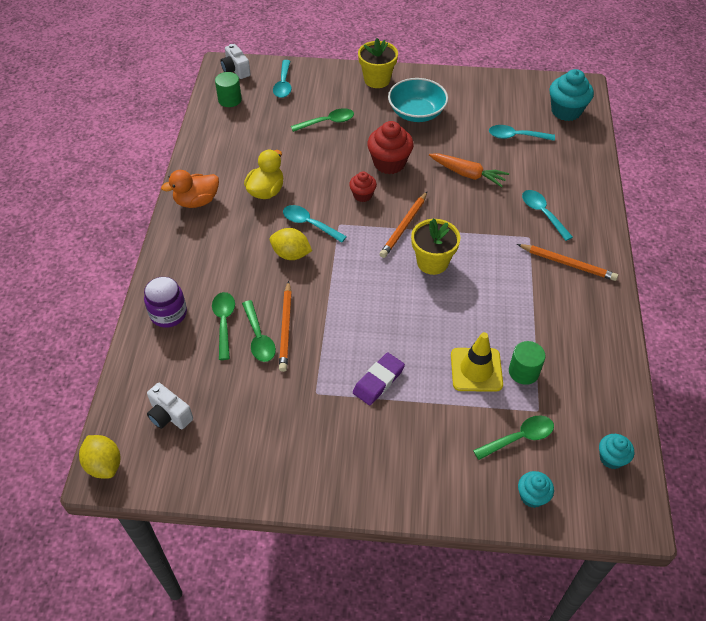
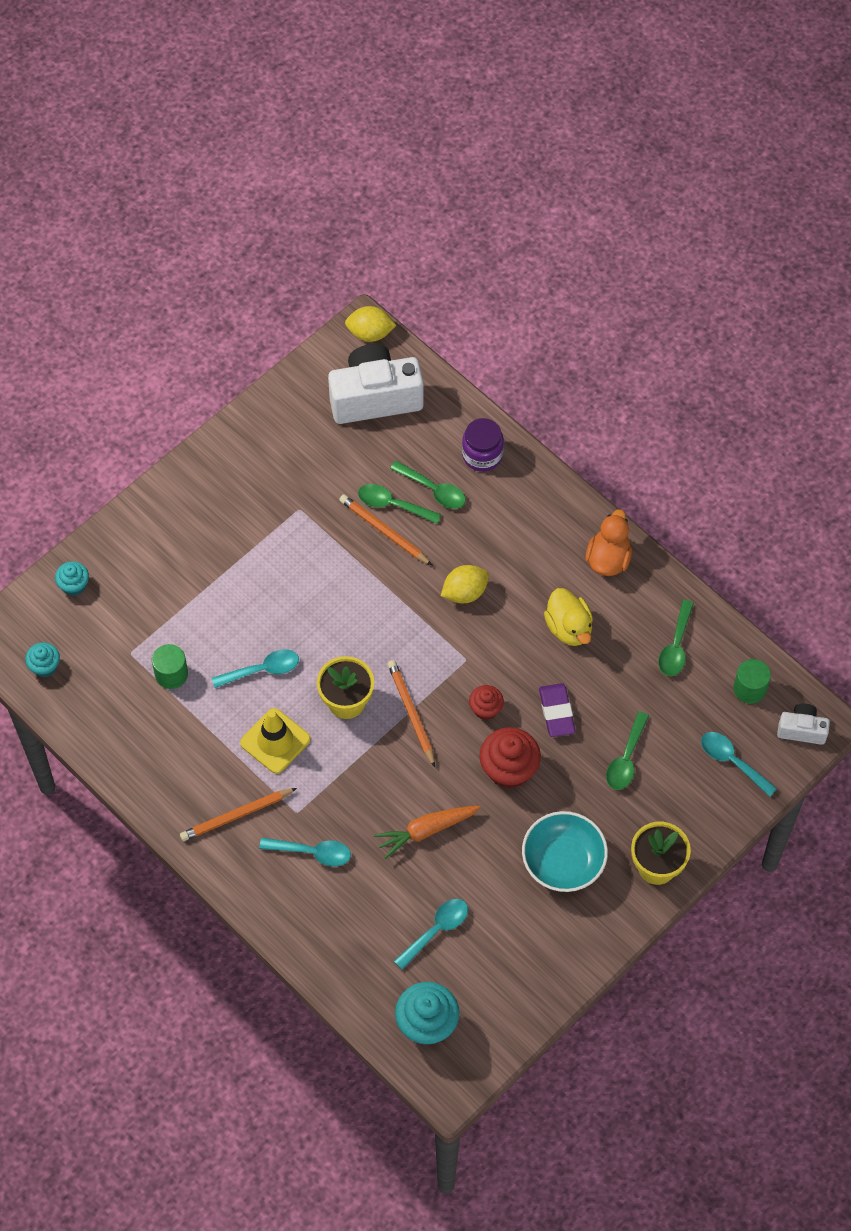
camera: 130 degrees right, 10 degrees up
white camera [147,383,193,429] -> white camera [328,344,424,424], size x2.01
turquoise spoon [283,205,347,243] -> turquoise spoon moved to [212,649,299,688]
purple eraser [353,353,405,405] -> purple eraser moved to [539,683,575,737]
yellow traffic cone [451,332,503,392] -> yellow traffic cone moved to [240,708,311,774]
green spoon [473,415,554,460] -> green spoon moved to [658,600,694,676]

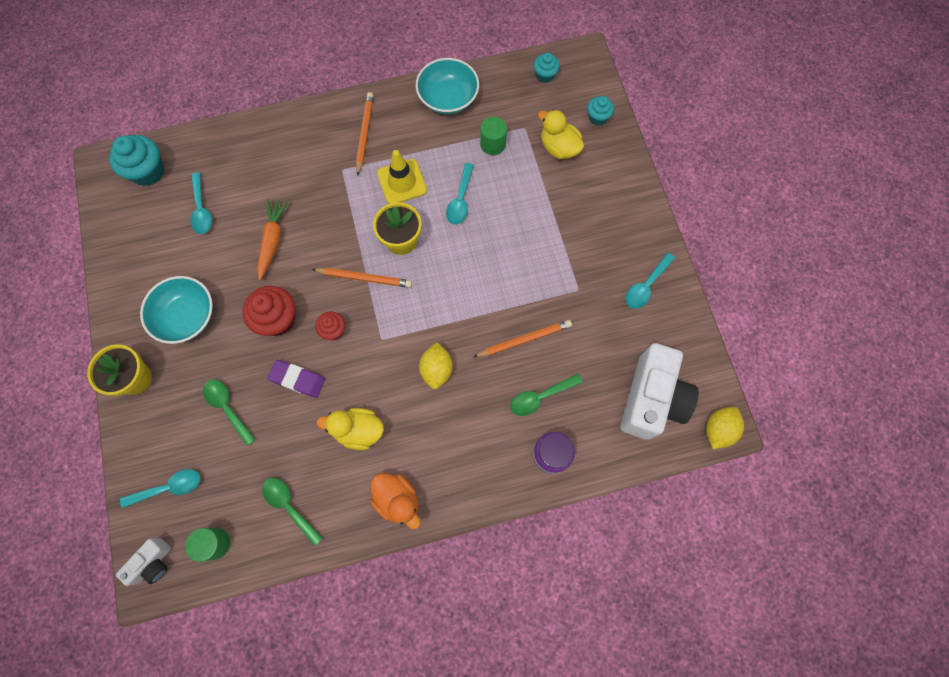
camera: 120 degrees right, 10 degrees up
turquoise spoon [259,838,351,866] -> turquoise spoon moved to [625,253,675,309]
green spoon [358,484,441,524] -> none
none -> turquoise bowl [416,58,479,114]
none -> yellow duck [538,109,584,159]

